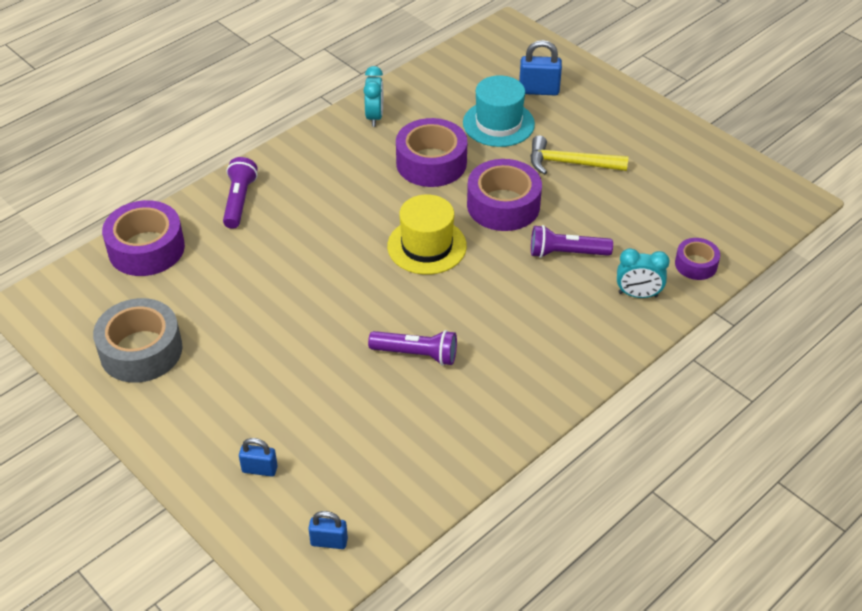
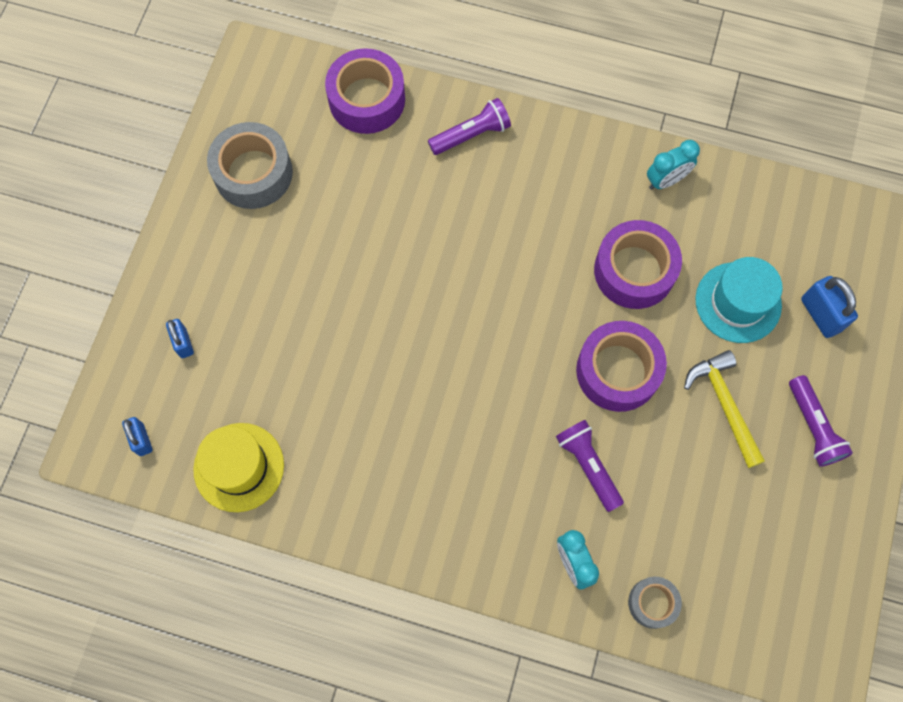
camera: 60 degrees right, 25 degrees up
purple flashlight [368,330,457,366] -> purple flashlight moved to [789,375,853,467]
yellow hat [387,194,467,275] -> yellow hat moved to [193,423,284,512]
purple tape [675,238,720,280] -> grey tape [628,577,682,629]

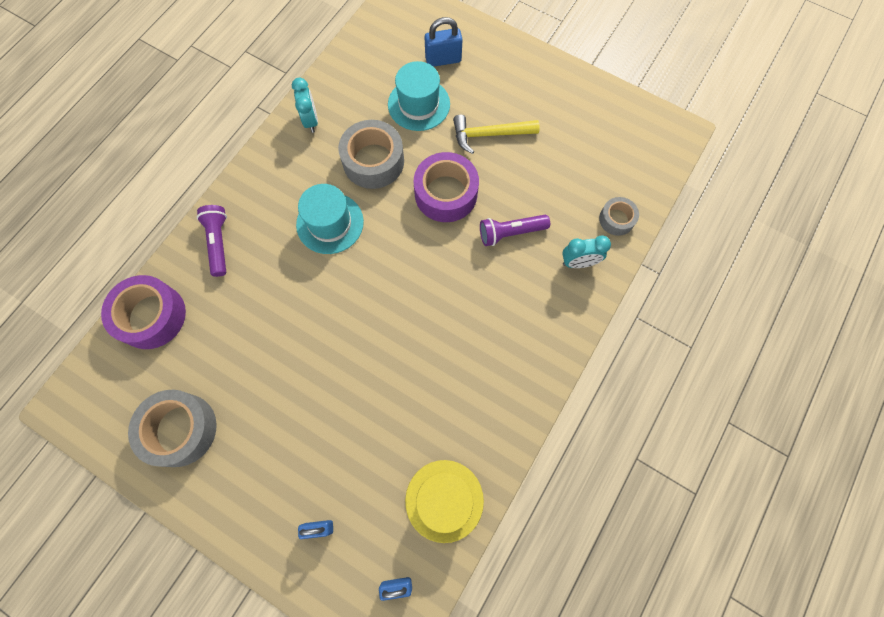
camera: 75 degrees left, 0 degrees up
purple tape [594,220,682,309] -> grey tape [338,120,404,189]
purple flashlight [789,375,853,467] -> none
none -> turquoise hat [296,184,364,254]

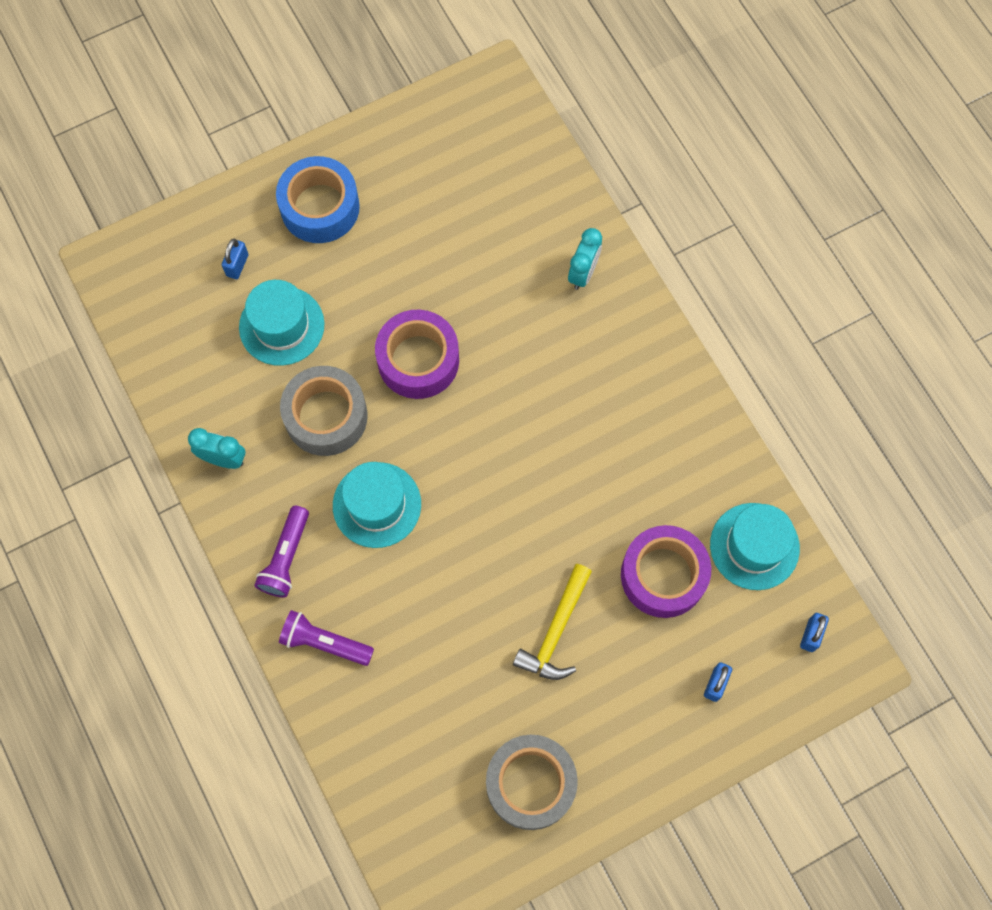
camera: 60 degrees left, 0 degrees up
purple tape [101,275,186,349] -> purple tape moved to [621,525,711,618]
yellow hat [405,460,484,543] -> turquoise hat [710,503,800,590]
blue padlock [425,17,463,67] -> blue padlock [222,239,249,279], size x0.64
yellow hammer [453,115,540,154] -> yellow hammer moved to [513,564,592,680]
purple flashlight [480,215,550,246] -> purple flashlight moved to [254,506,309,598]
grey tape [599,197,639,236] -> none
none -> blue tape [276,156,360,243]

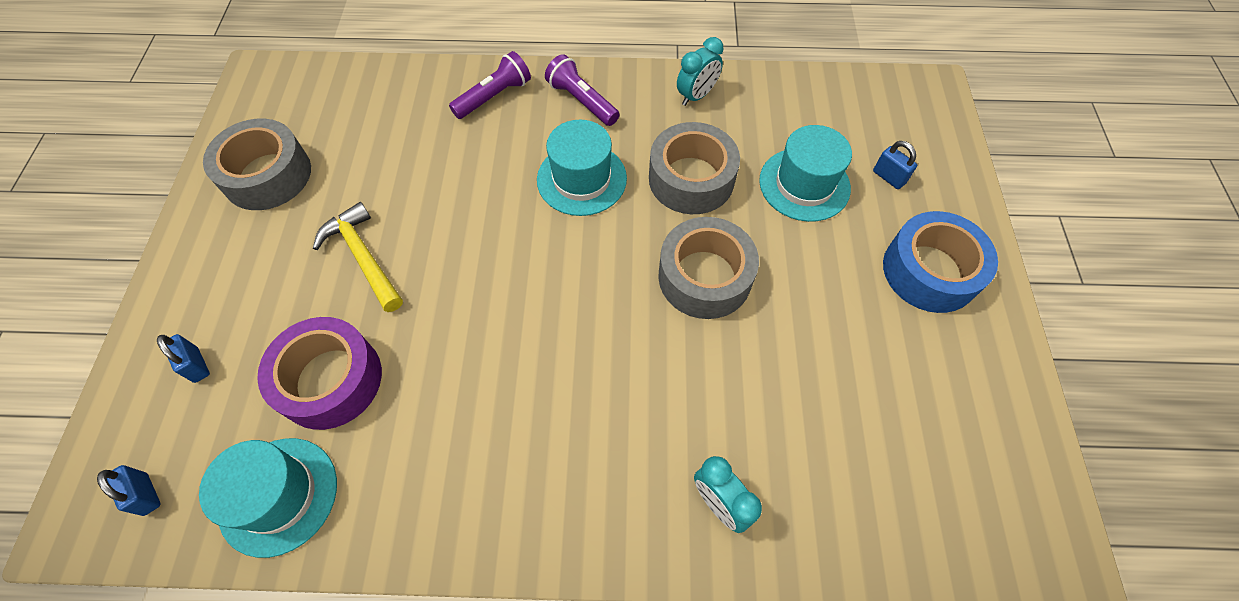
camera: 120 degrees right, 10 degrees down
purple tape [375,309,459,399] -> grey tape [658,217,759,319]

